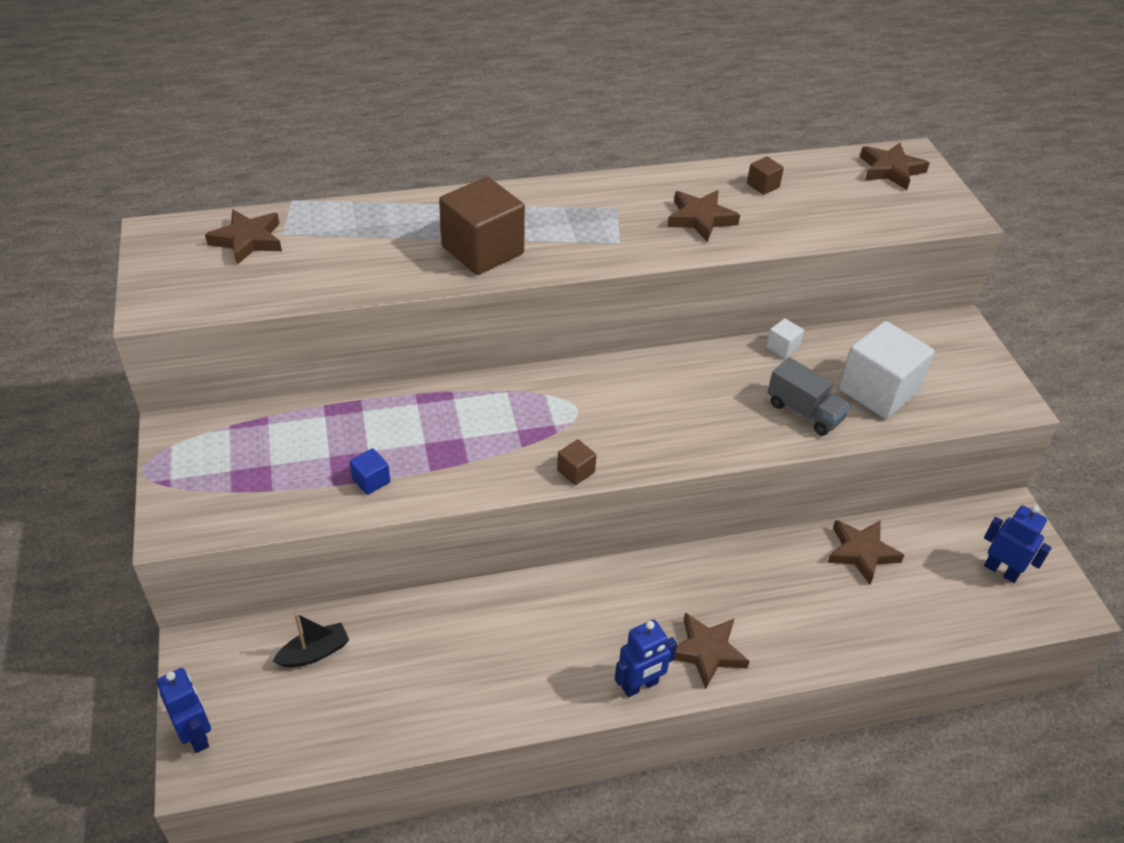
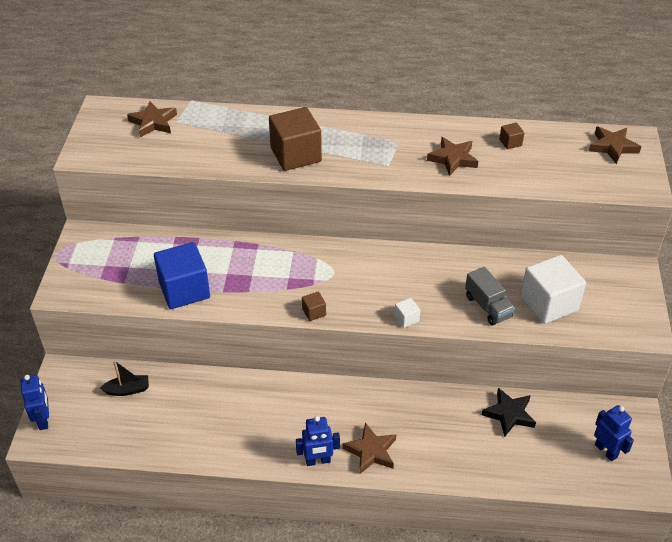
camera: 20 degrees right, 0 degrees up
blue cube [349,448,390,495] -> blue cube [154,242,210,309], size x2.31
white cube [766,318,804,359] -> white cube moved to [394,298,420,328]
brown star [827,520,904,585] -> black star [482,388,536,437]

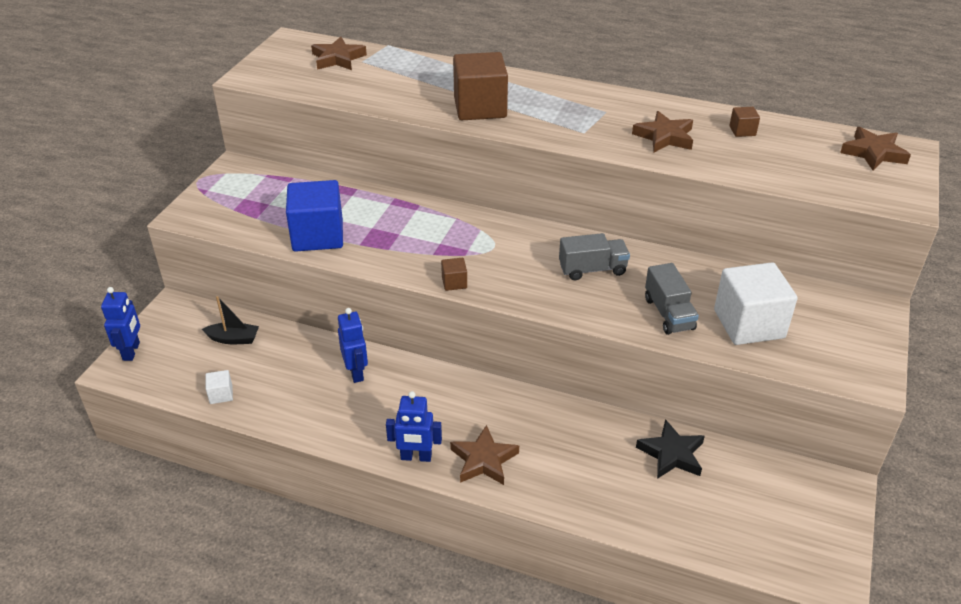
camera: 15 degrees right, 5 degrees down
white cube [394,298,420,328] -> white cube moved to [205,370,233,404]
blue robot [594,405,634,461] -> blue robot moved to [338,308,368,383]
none -> grey truck [559,233,630,280]

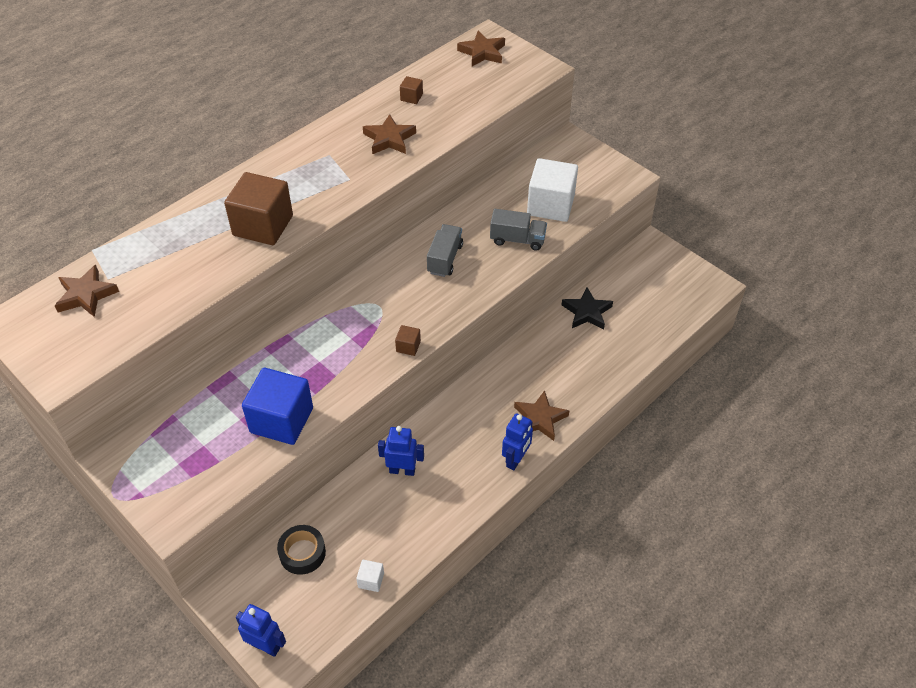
camera: 65 degrees left, 10 degrees up
black boat [202,296,259,344] -> black tape [277,525,326,575]

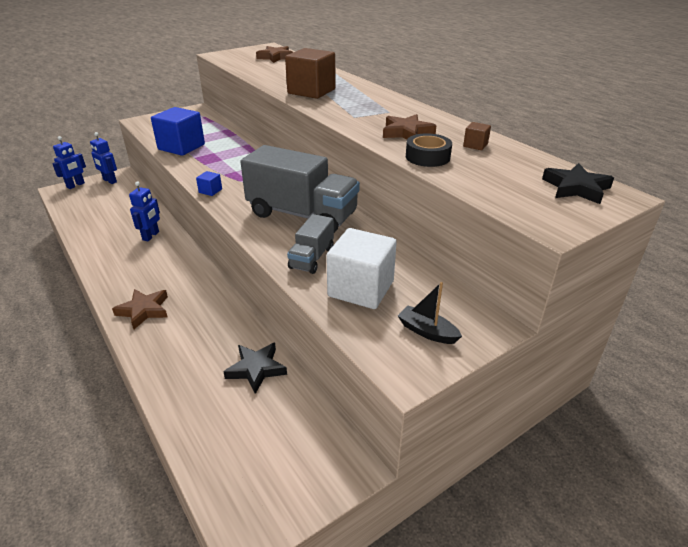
camera: 100 degrees right, 15 degrees down
black tape [277,525,326,575] -> black tape moved to [406,133,452,167]
white cube [356,560,384,592] -> none
brown cube [395,325,421,356] -> blue cube [196,171,222,196]
grey truck [427,224,463,277] -> grey truck [240,145,360,233], size x1.99
brown star [457,31,505,66] -> black star [542,163,614,204]
blue robot [502,413,533,470] -> blue robot moved to [90,132,117,184]
none -> black boat [398,282,462,344]

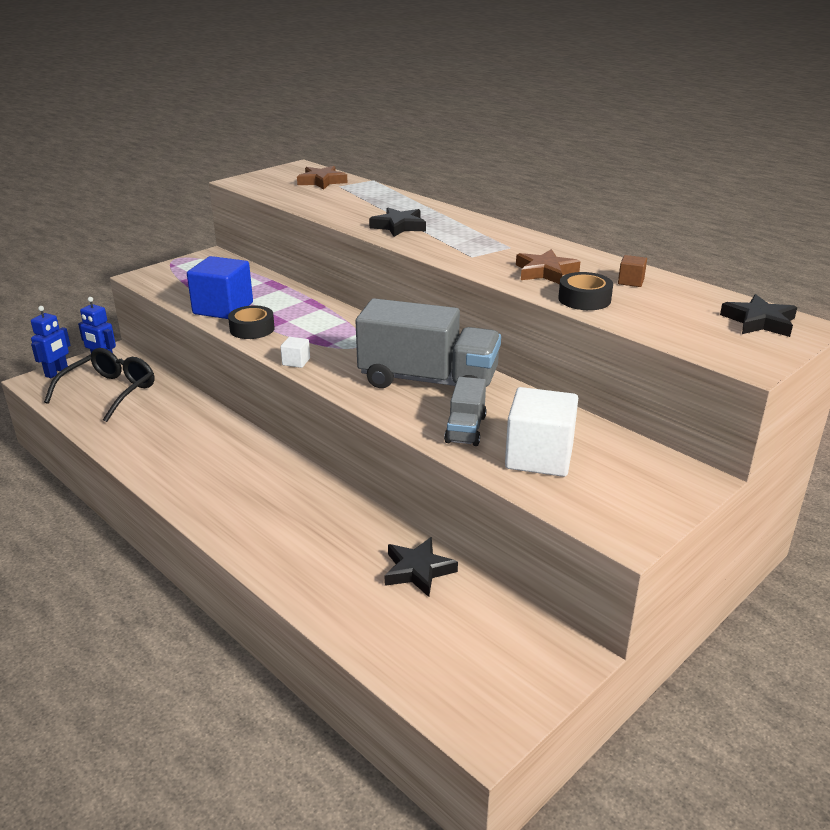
camera: 10 degrees left, 5 degrees down
brown star [112,289,168,329] -> none
blue robot [129,181,160,241] -> none
blue cube [196,171,222,196] -> white cube [280,337,310,368]
brown cube [285,48,336,99] -> black star [369,208,426,237]
black boat [398,282,462,344] -> none
none -> black glasses [44,348,155,422]
none -> black tape [228,305,275,339]

